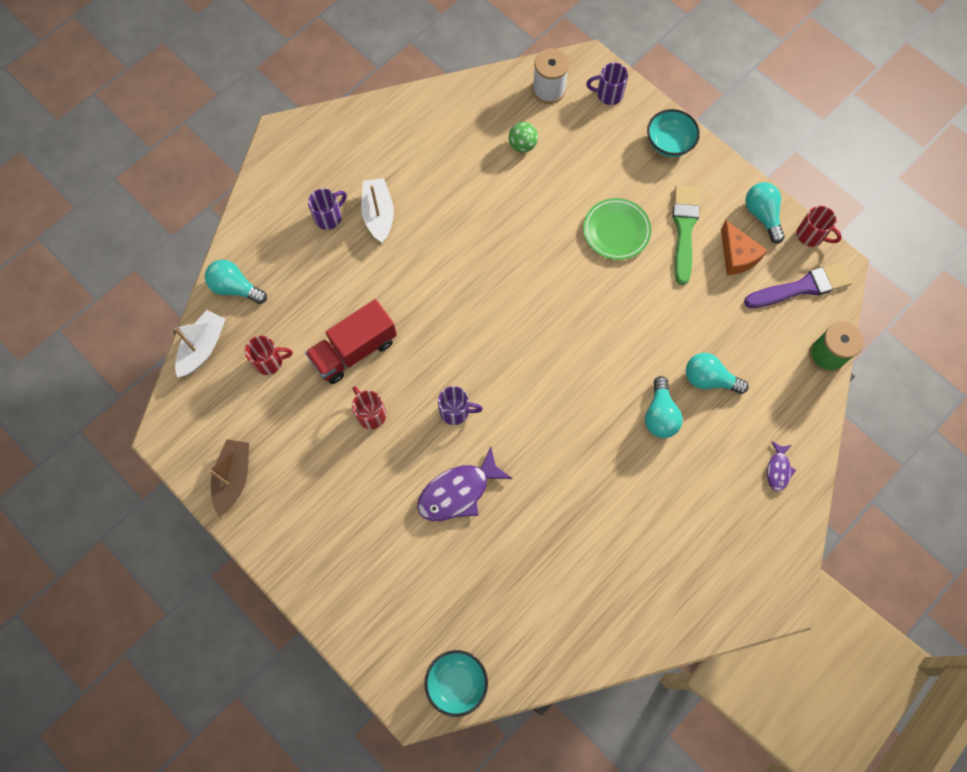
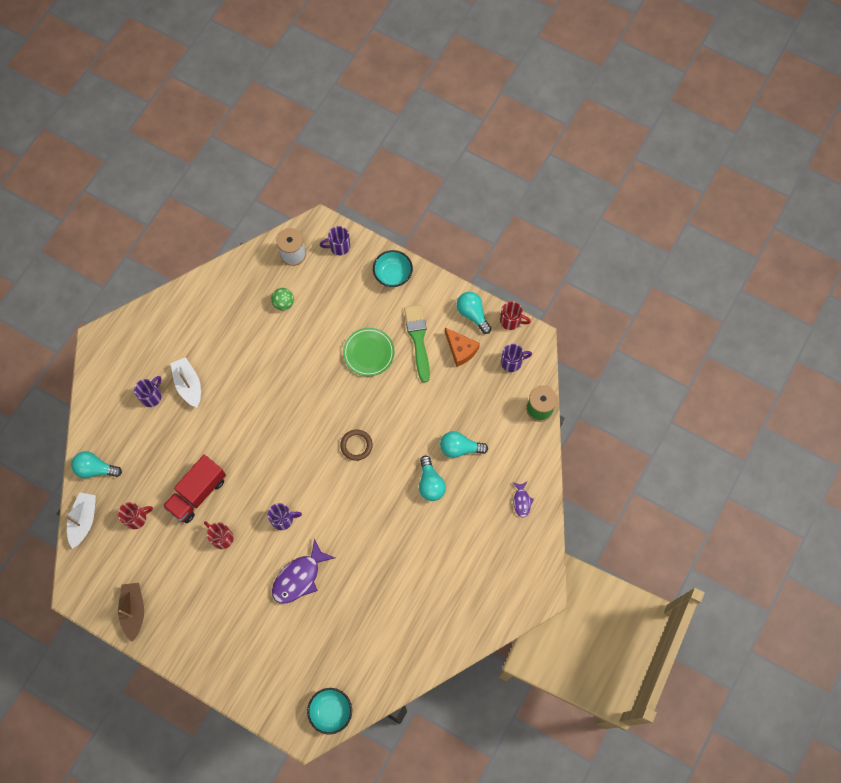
camera: 15 degrees left, 0 degrees up
purple brush [744,263,852,308] -> purple mug [501,344,532,372]
none -> brown ring [340,429,373,461]

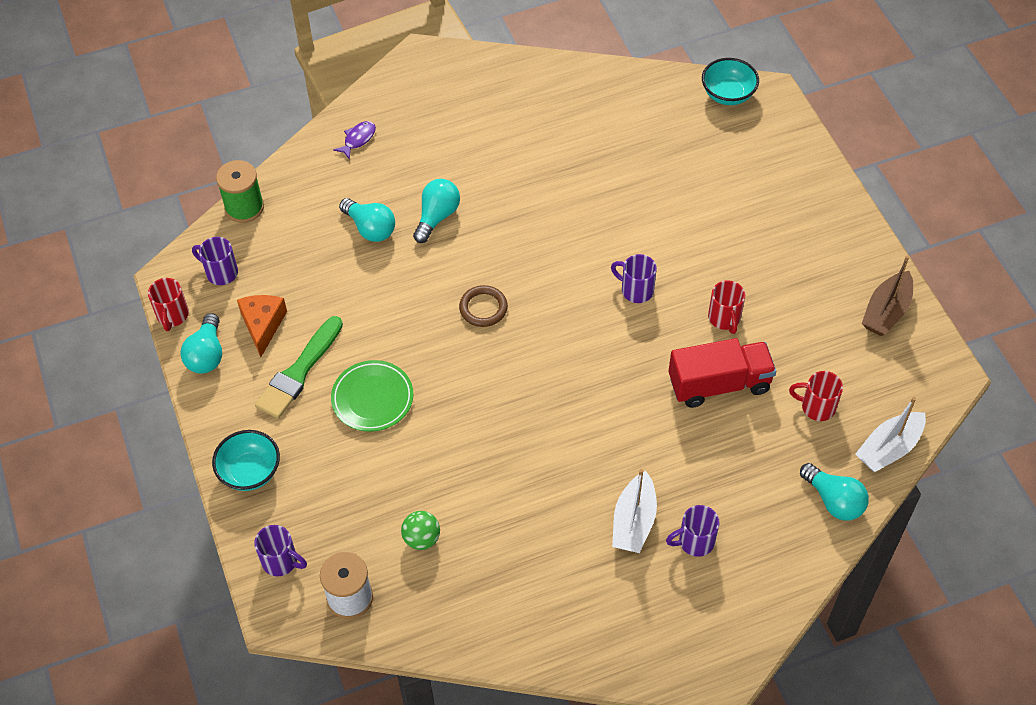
camera: 140 degrees left, 15 degrees down
purple fish [272,538,335,604] -> none
red mug [500,301,531,330] -> red mug turned 150 degrees counterclockwise [148,278,189,331]

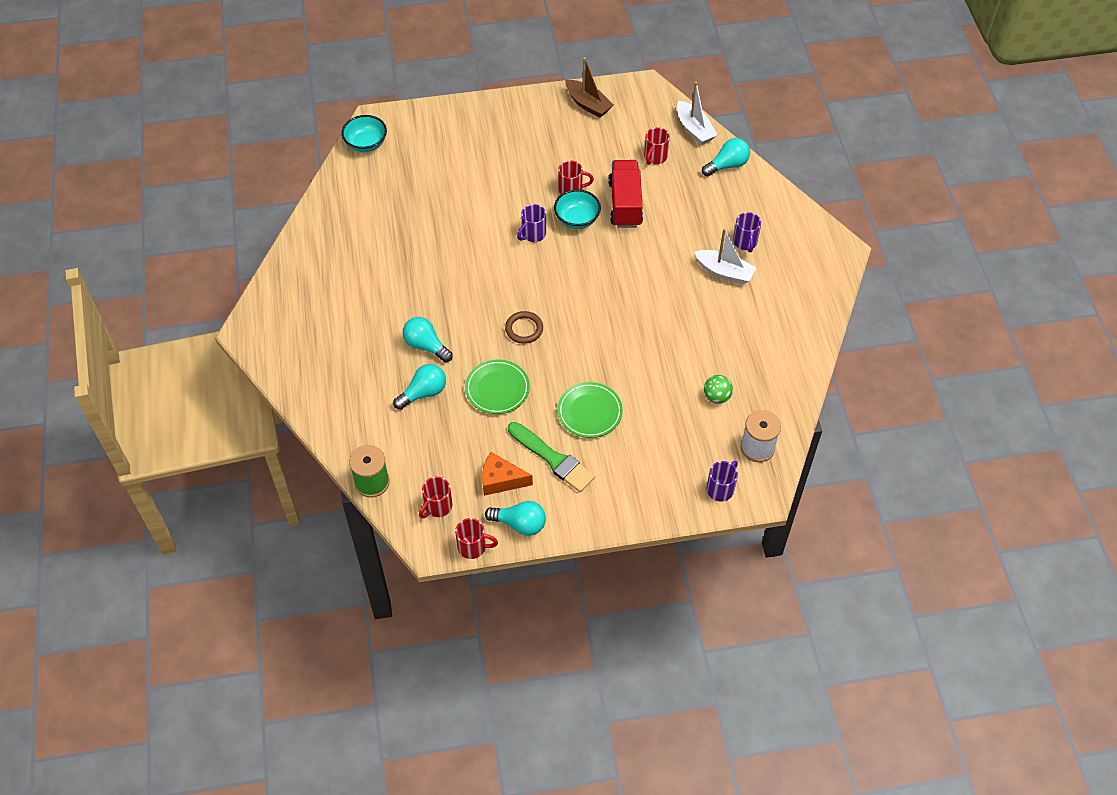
camera: 80 degrees left, 0 degrees up
purple mug [192,237,238,285] -> red mug [419,477,453,518]
turquoise bowl [212,430,280,491] -> turquoise bowl moved to [554,189,601,229]
purple fish [333,121,376,160] -> none
none -> green plate [465,360,530,414]

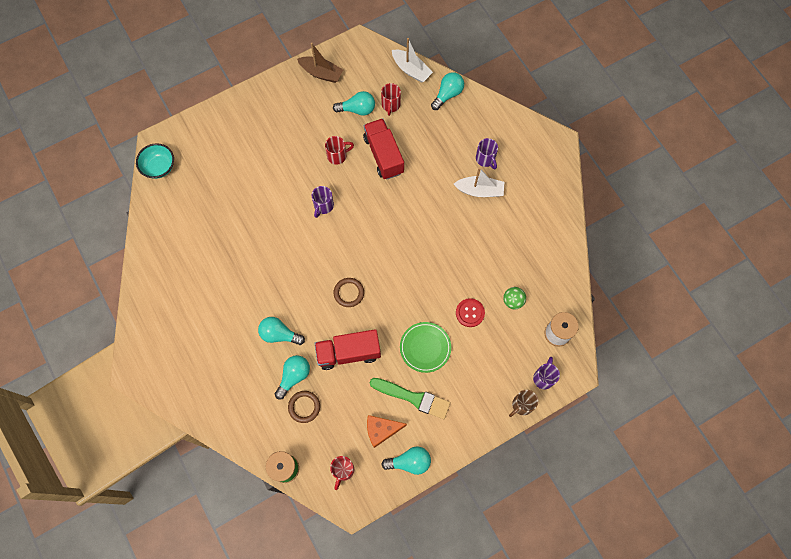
camera: 20 degrees left, 15 degrees up
red mug [455,518,498,559] -> none
green plate [465,360,530,414] -> red truck [315,329,381,370]
turquoise bowl [554,189,601,229] -> none
none -> brown ring [288,391,320,423]
none -> turquoise light bulb [333,91,375,116]
none -> red button [456,298,485,327]
none -> brown mug [509,390,538,417]

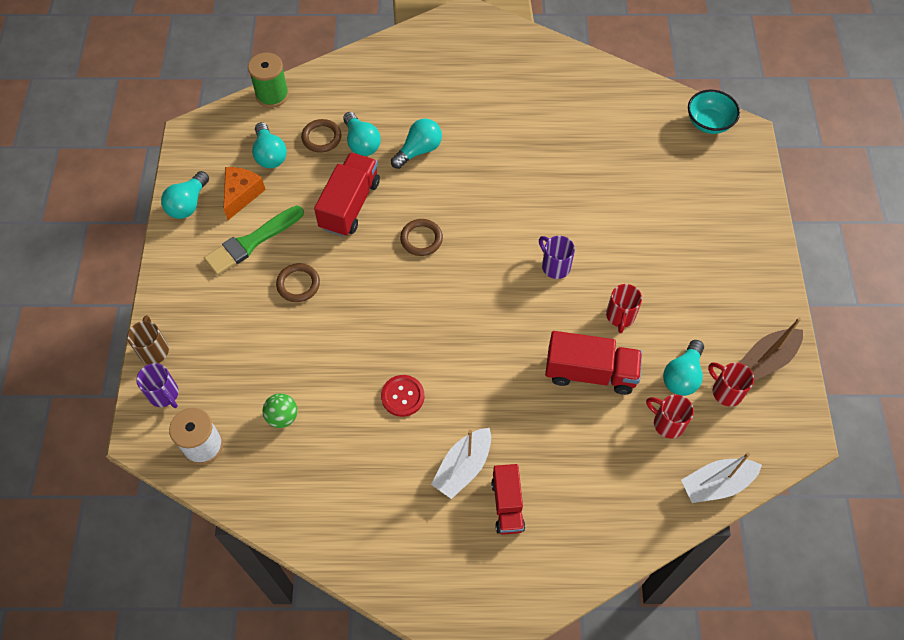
camera: 120 degrees right, 10 degrees down
red mug [330,456,354,490] -> red mug moved to [708,363,754,407]
green plate [400,322,451,373] -> brown ring [276,263,320,302]
turquoise light bulb [431,72,464,110] -> turquoise light bulb moved to [252,122,287,168]
red button [456,298,485,327] -> red button moved to [381,375,424,417]
purple mug [476,138,498,169] -> red truck [491,464,525,535]

